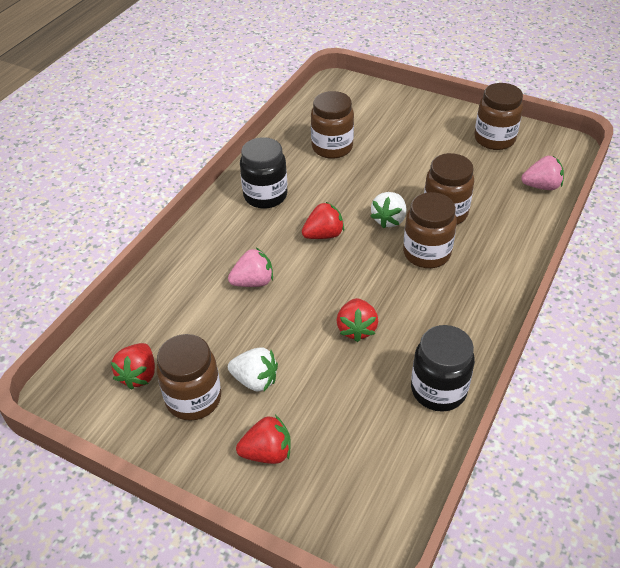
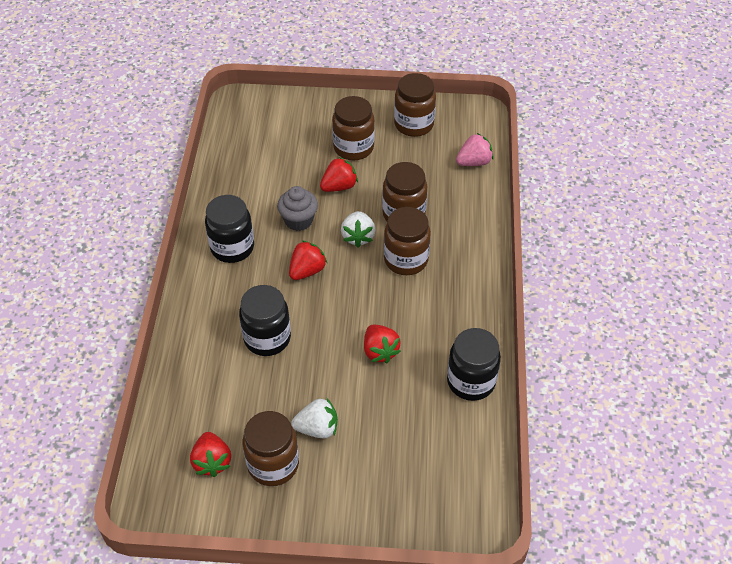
camera: 25 degrees left, 5 degrees up
pink strawberry [228,248,273,287] -> black jar [239,285,291,356]
red strawberry [236,415,291,464] -> red strawberry moved to [320,157,358,192]
brown jar [311,91,354,159] -> brown jar moved to [332,96,375,160]
none -> grey cupcake [277,186,318,231]

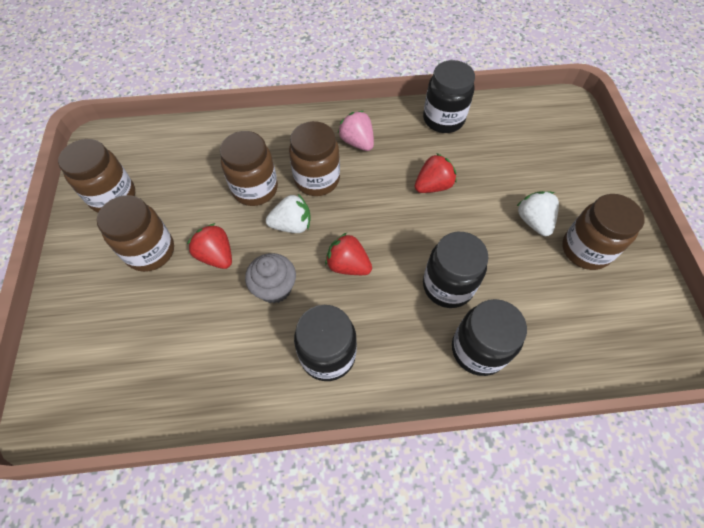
camera: 100 degrees left, 10 degrees up
red strawberry [190,432,231,477] -> none
pink strawberry [456,133,493,166] -> pink strawberry moved to [338,111,374,151]
none -> black jar [452,299,527,376]

